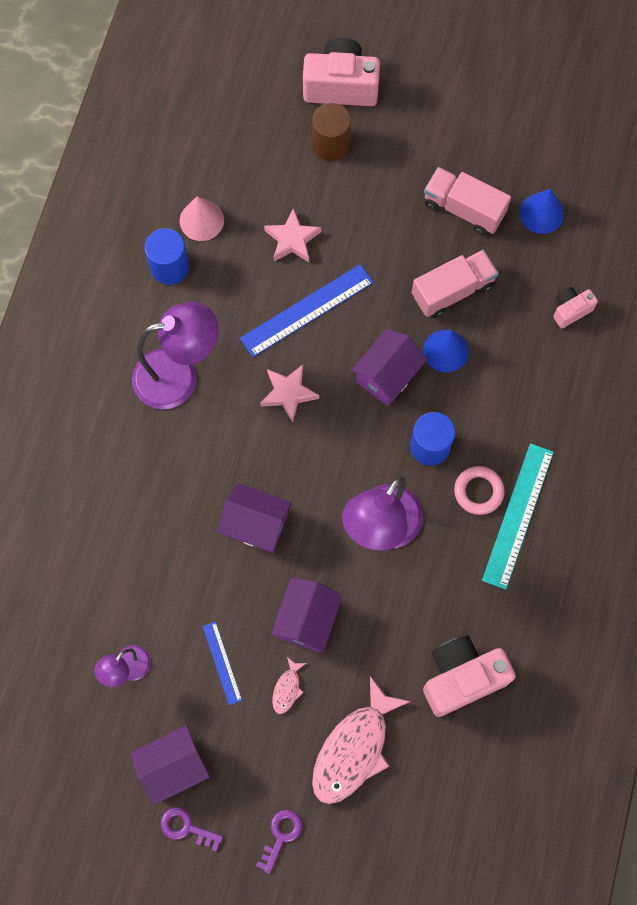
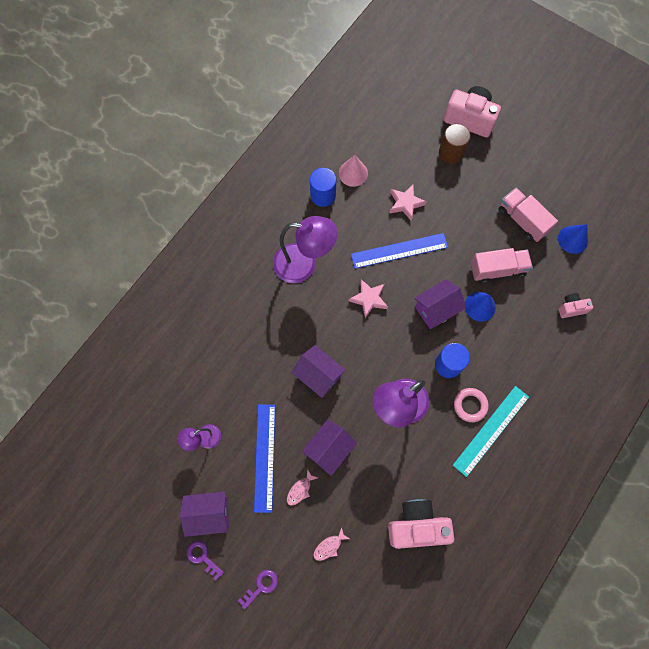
camera: 20 degrees right, 0 degrees up
blue ruler [203,622,242,705] -> blue ruler [254,405,275,513], size x1.86
pink fish [312,676,411,804] -> pink fish [313,527,350,561], size x0.44

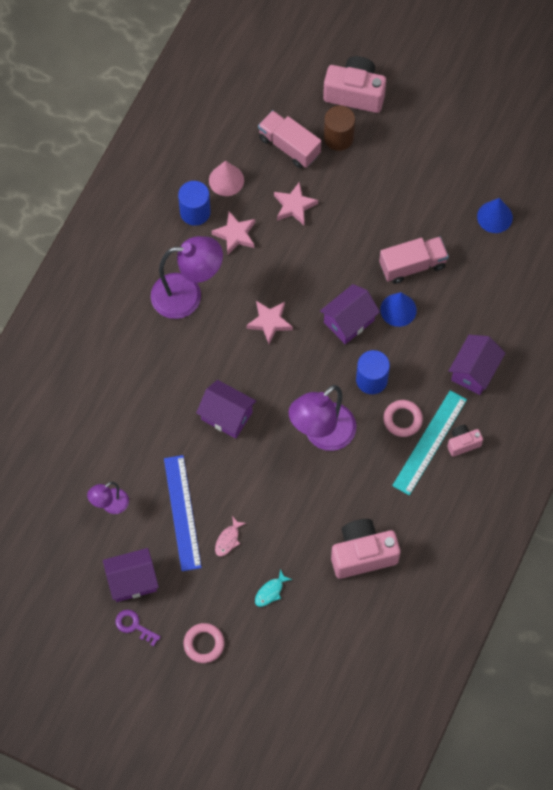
camera: 10 degrees left, 5 degrees down
purple key [238,570,278,610] -> pink ring [183,623,224,663]
purple house [302,419,357,476] -> purple house moved to [449,335,505,395]
pink fish [313,527,350,561] -> turquoise fish [255,569,292,607]
blue ruler [351,233,448,269] -> none
pink truck [499,188,558,242] -> pink truck moved to [258,110,321,168]
pink camera [559,293,593,318] -> pink camera moved to [447,425,483,457]
none -> pink star [211,211,255,255]

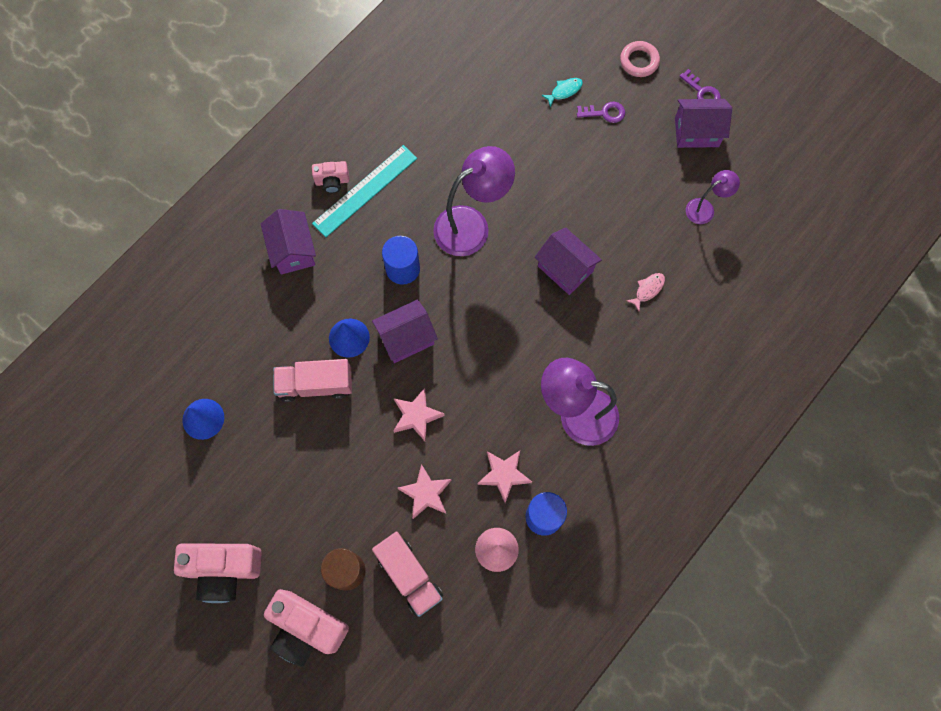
camera: 165 degrees left, 5 degrees up
blue ruler [164,455,202,571] -> none
pink fish [215,516,246,556] -> pink fish moved to [626,273,665,311]
pink star [246,301,293,344] -> pink star moved to [393,388,445,442]
pink camera [331,519,400,579] -> pink camera moved to [174,543,262,603]
pink ring [383,400,423,437] -> none
purple house [449,335,505,395] -> purple house turned 60 degrees counterclockwise [261,209,316,275]
none -> purple key [577,102,625,123]

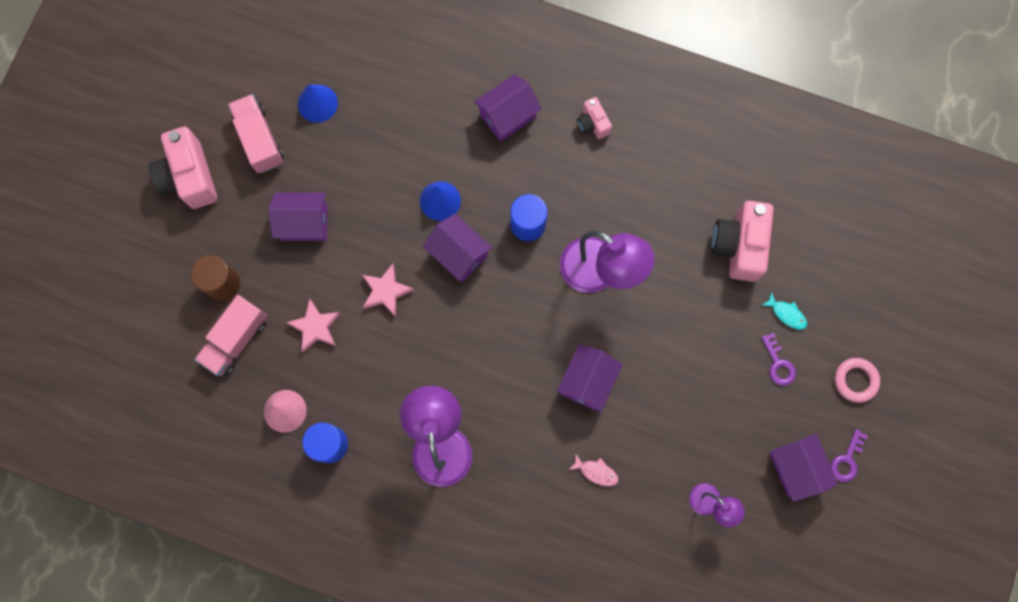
camera: 70 degrees right, 5 degrees up
pink camera [264,589,349,667] -> pink camera moved to [711,201,774,282]
pink truck [273,359,352,402] -> pink truck moved to [228,94,284,173]
turquoise ruler [312,145,417,237] -> none
pink star [477,451,532,503] -> none
none -> purple house [268,192,328,241]

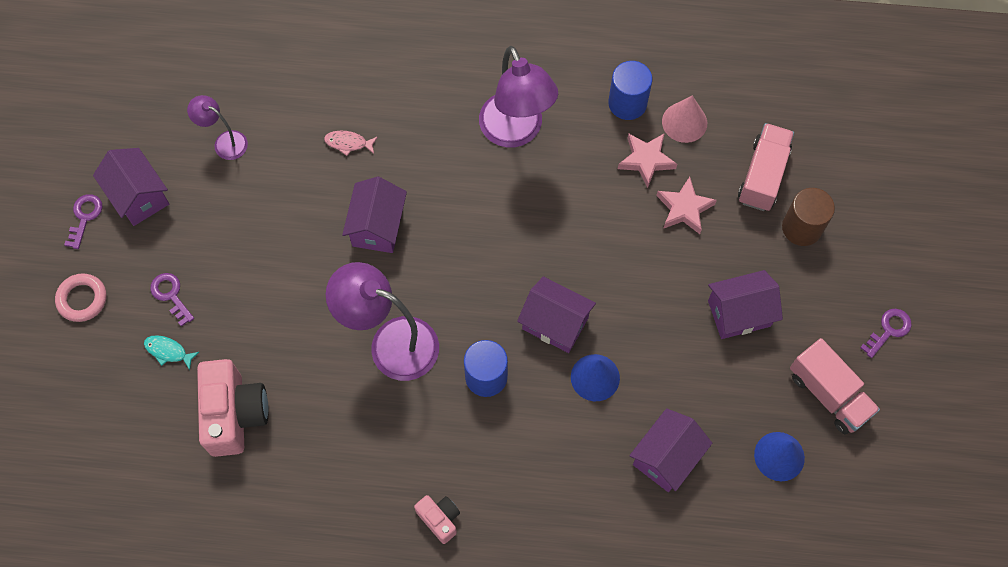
camera: 165 degrees right, 10 degrees down
pink camera [148,127,217,209] -> purple key [860,309,912,358]
pink star [362,264,414,317] -> pink star moved to [618,133,677,188]
purple house [474,74,542,142] -> purple house moved to [629,408,712,492]

